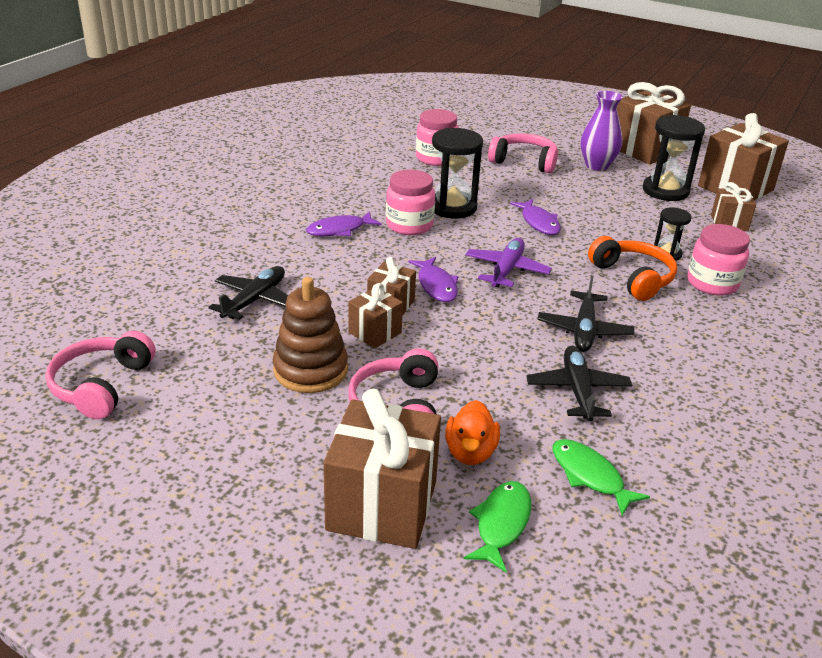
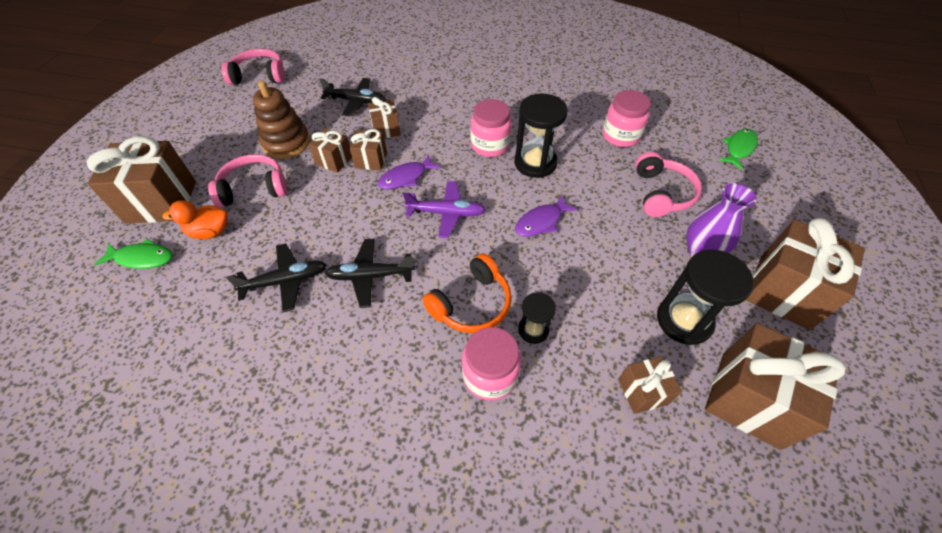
camera: 75 degrees right, 20 degrees up
purple fish [306,211,382,236] -> none
green fish [553,439,650,516] -> green fish moved to [719,129,758,170]
none -> brown gift [368,97,401,138]

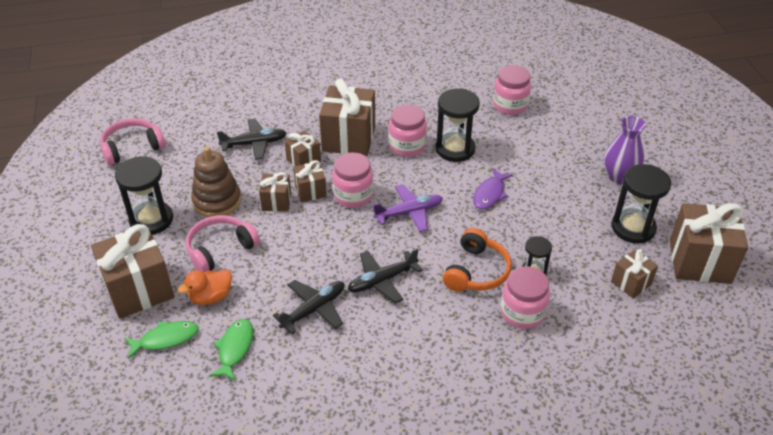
camera: 25 degrees left, 10 degrees down
purple fish [378,154,441,189] -> pink jar [332,152,373,208]
pink headphones [635,152,702,217] -> none
green fish [719,129,758,170] -> green fish moved to [209,319,253,381]
brown gift [746,218,865,330] -> brown gift moved to [319,79,375,156]
none -> black hourglass [115,156,173,235]

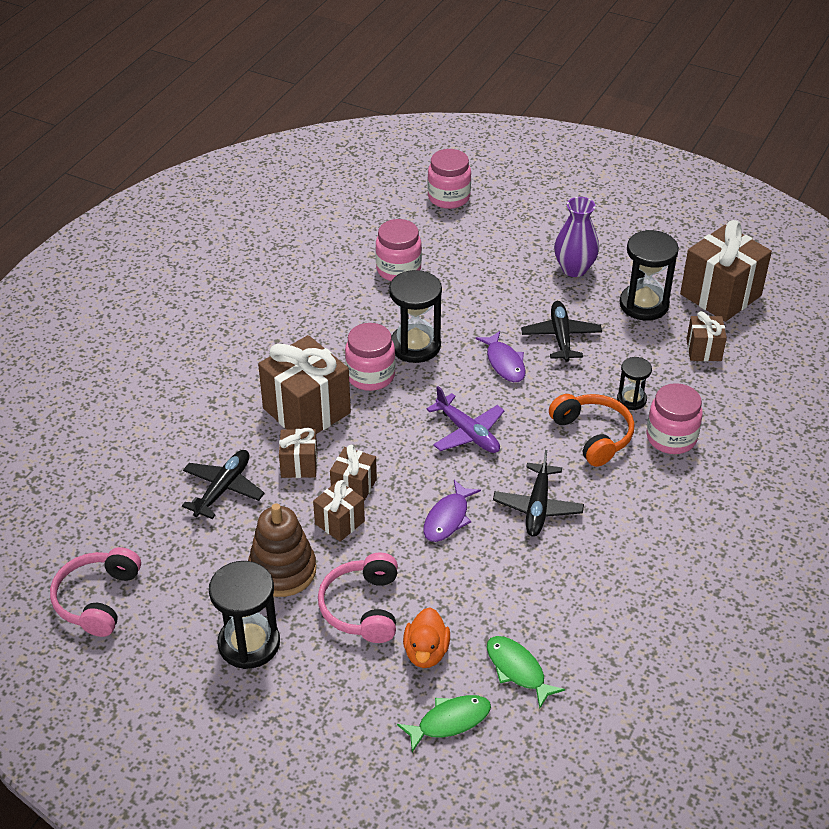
camera: 50 degrees left, 0 degrees up
brown gift [91,224,174,319] -> none
green fish [124,321,199,359] -> green fish turned 45 degrees clockwise [397,695,491,752]
black plane [273,280,344,334] -> black plane moved to [521,301,602,362]
pink jar [332,152,373,208] -> pink jar moved to [427,149,471,209]
purple plane [372,184,443,232] -> purple plane turned 120 degrees clockwise [426,386,505,453]
none -> purple fish [424,480,481,542]

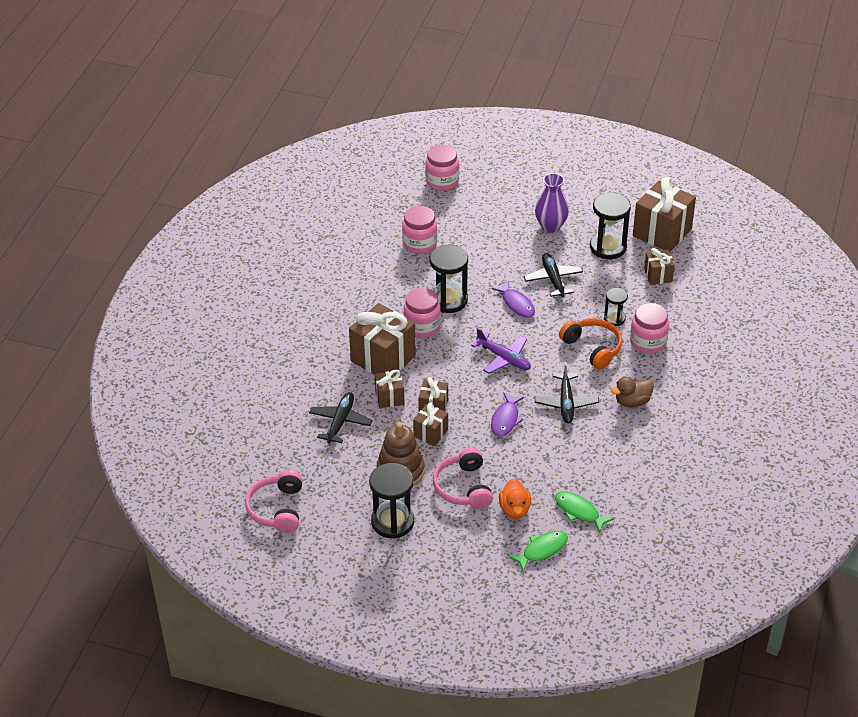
camera: 10 degrees left, 0 degrees up
none -> brown duck [611,377,654,407]

